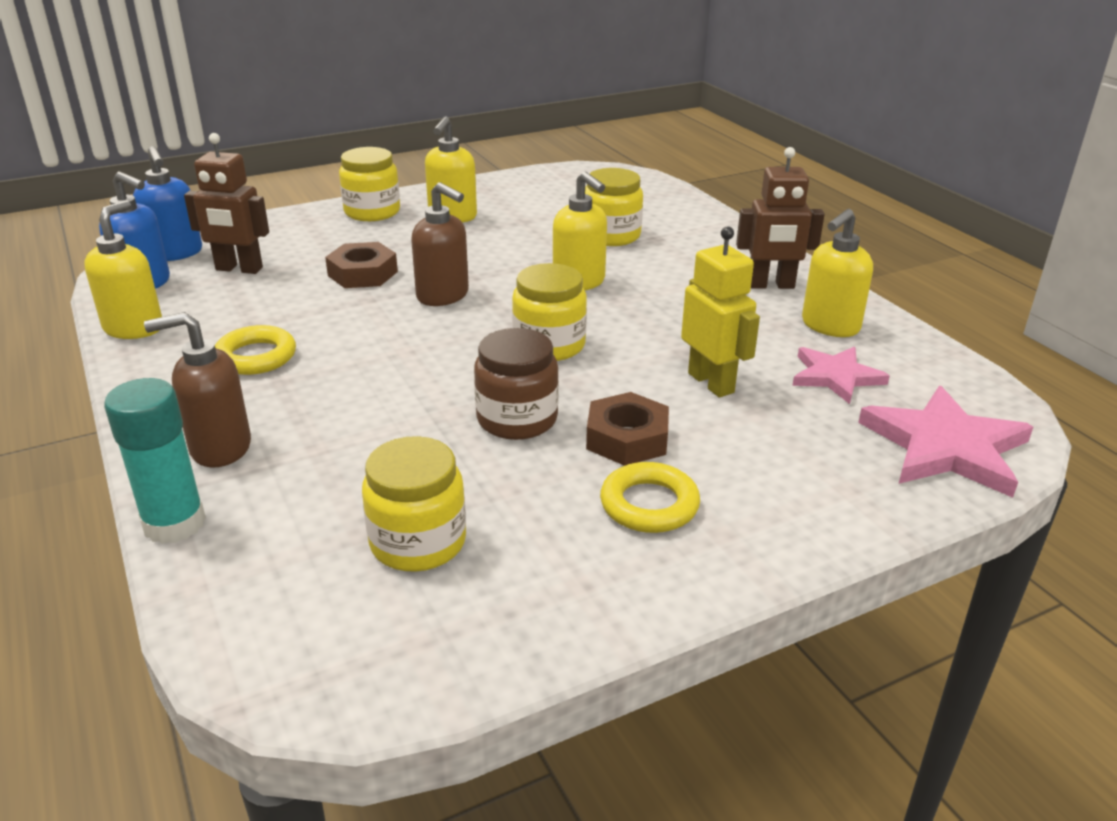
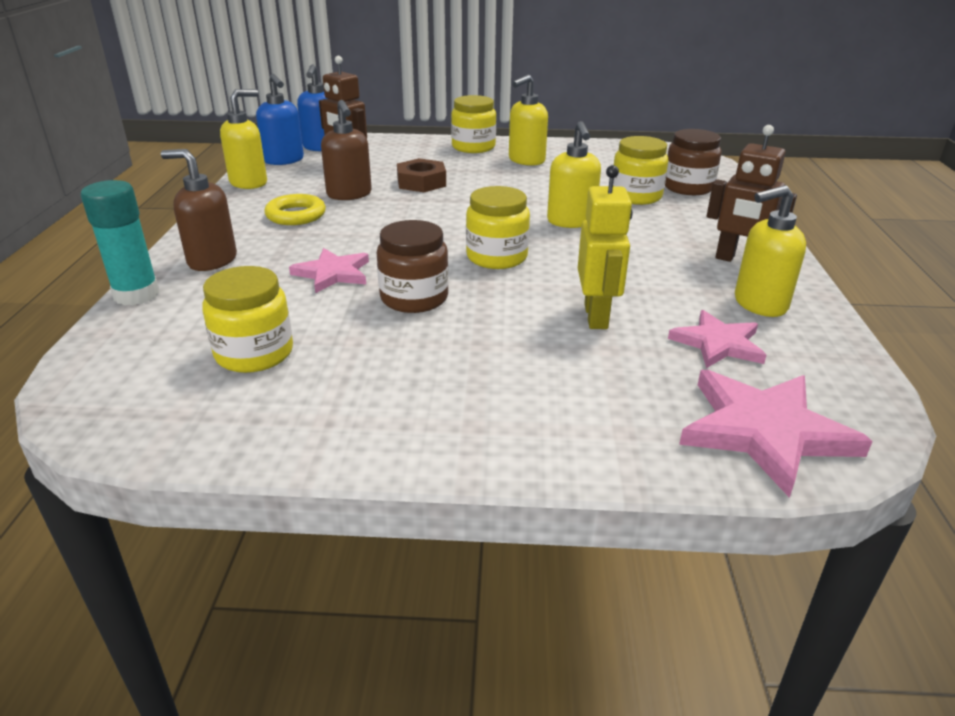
camera: 30 degrees right, 0 degrees up
brown soap dispenser [411,182,469,306] -> brown soap dispenser moved to [321,100,372,200]
brown nut [586,392,669,466] -> none
yellow ring [600,462,700,533] -> none
none -> pink star [289,248,369,293]
none -> brown jar [665,129,722,195]

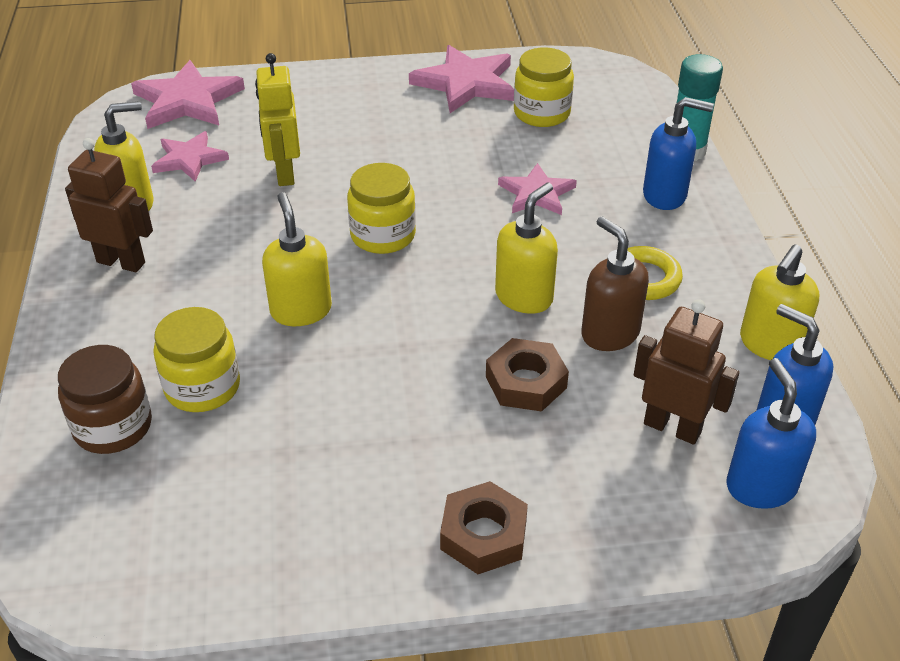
camera: 170 degrees right, 10 degrees up
brown soap dispenser [161,149,237,271] -> blue soap dispenser [643,97,714,210]
brown jar [377,220,449,313] -> none
yellow jar [451,95,496,153] -> brown nut [440,481,528,574]
yellow soap dispenser [509,74,548,166] -> yellow soap dispenser moved to [495,182,558,314]
none -> pink star [409,45,514,113]

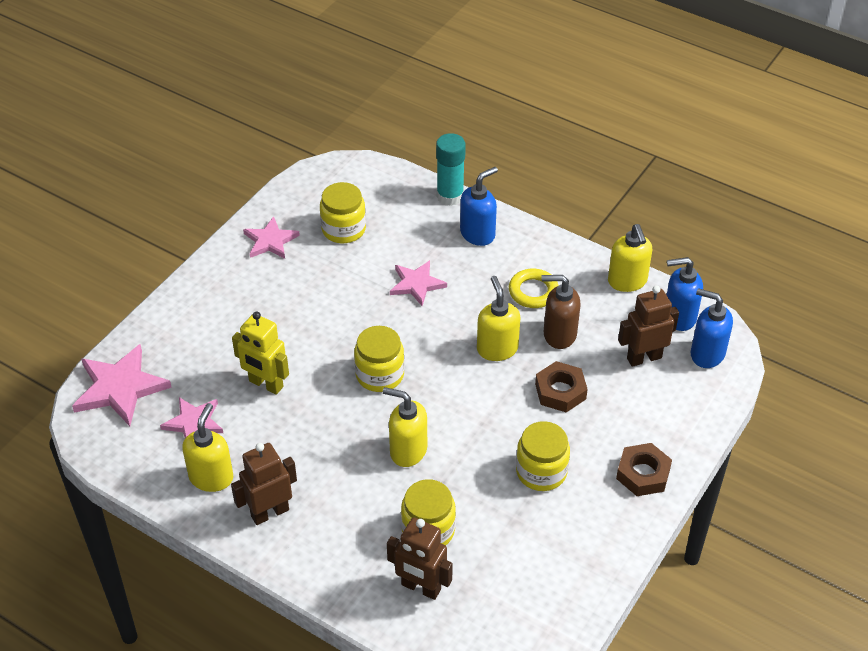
camera: 50 degrees left, 5 degrees up
brown jar [58,345,152,454] -> brown robot [387,518,453,600]
pink star [409,45,514,113] -> pink star [243,216,300,259], size x0.63
none -> yellow jar [516,421,570,491]

